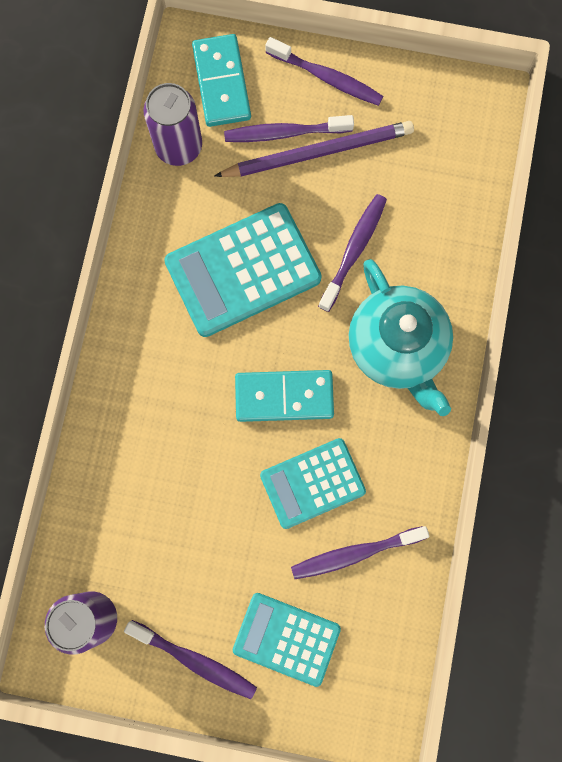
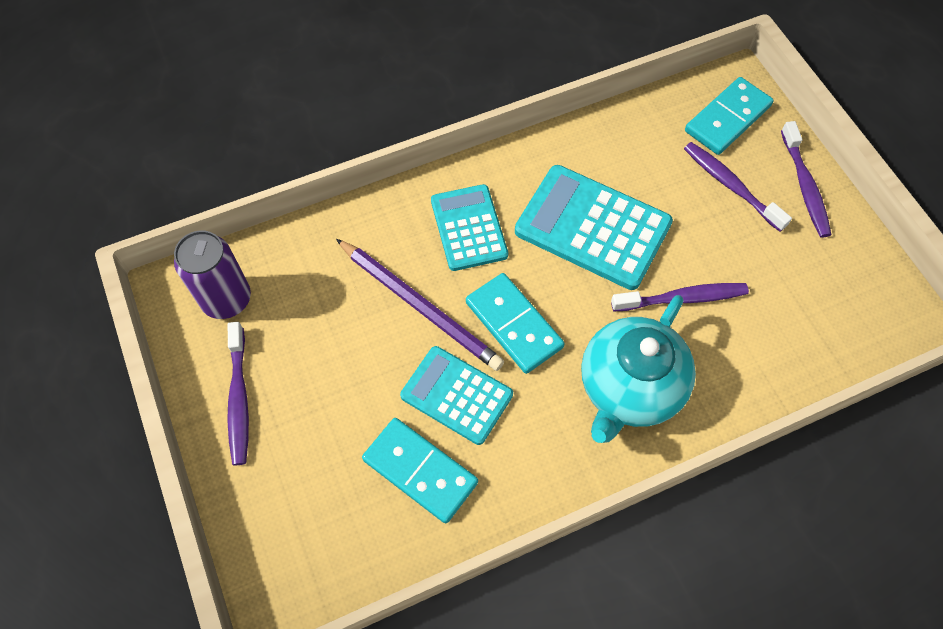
camera: 55 degrees right, 15 degrees down
purple can [144,83,202,166] -> none
purple pencil [215,121,414,177] -> purple pencil moved to [336,239,504,371]
turquoise calculator [233,593,341,687] -> turquoise calculator moved to [431,184,508,271]
purple toothbrush [291,526,430,579] -> turquoise domino [362,418,478,523]

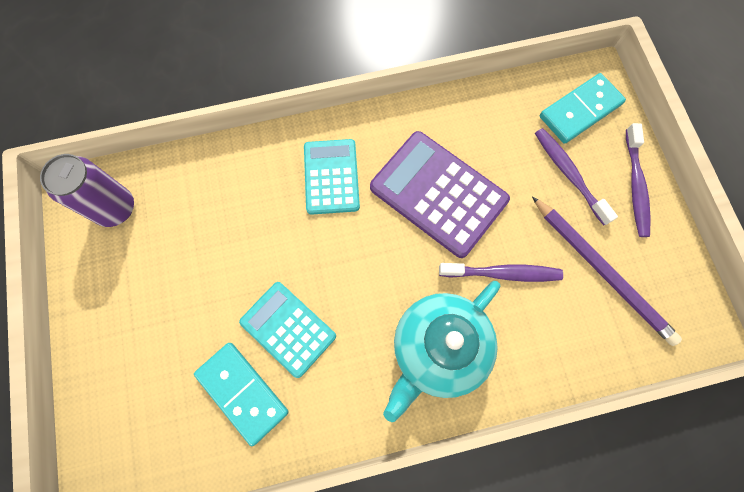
camera: 10 degrees right, 10 degrees up
purple toothbrush [227,322,249,465] -> none
purple pencil [336,239,504,371] -> purple pencil moved to [532,196,682,346]
turquoise domino [466,273,565,374] -> none
turquoise calculator [515,165,673,290] -> purple calculator [370,131,510,258]

